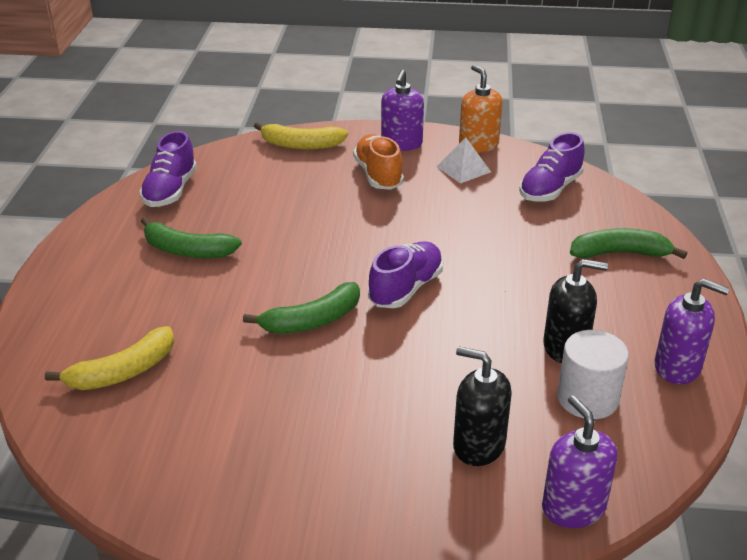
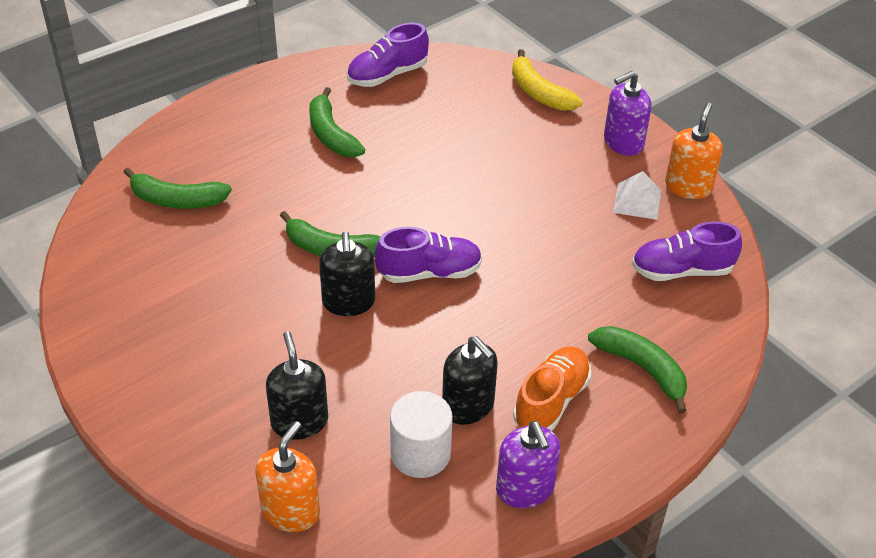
camera: 45 degrees right, 10 degrees up
yellow banana [45,326,174,390] -> green banana [123,168,232,209]
orange shoe [353,134,404,190] -> orange shoe moved to [513,346,591,431]
purple soap dispenser [542,395,617,528] -> orange soap dispenser [255,421,320,532]
none -> black soap dispenser [319,232,375,316]

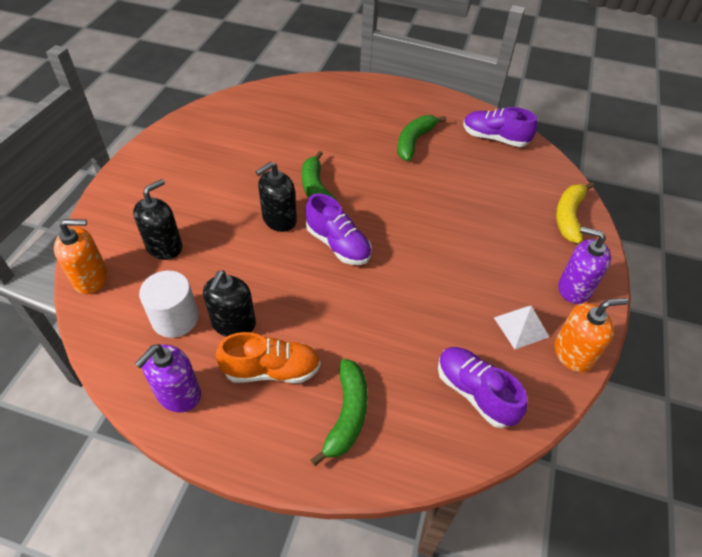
camera: 55 degrees right, 5 degrees up
green banana [123,168,232,209] -> none

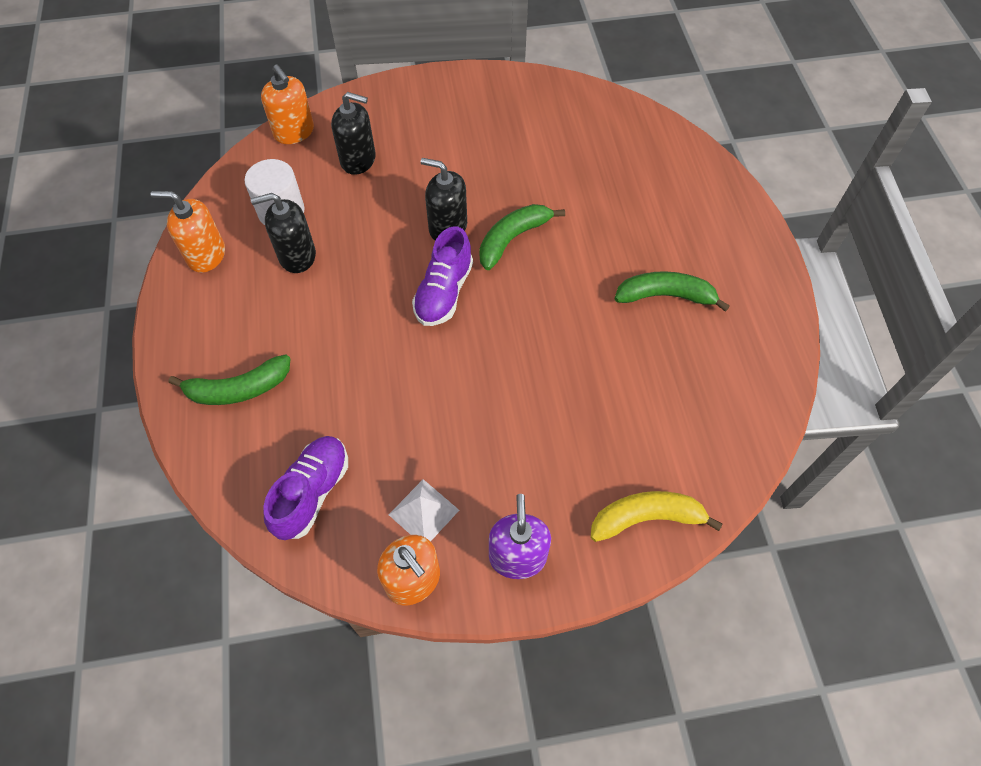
camera: 65 degrees right, 10 degrees up
purple soap dispenser [135,344,201,413] -> orange soap dispenser [151,191,225,273]
orange shoe [216,332,321,383] -> none
purple shoe [463,107,537,147] -> none

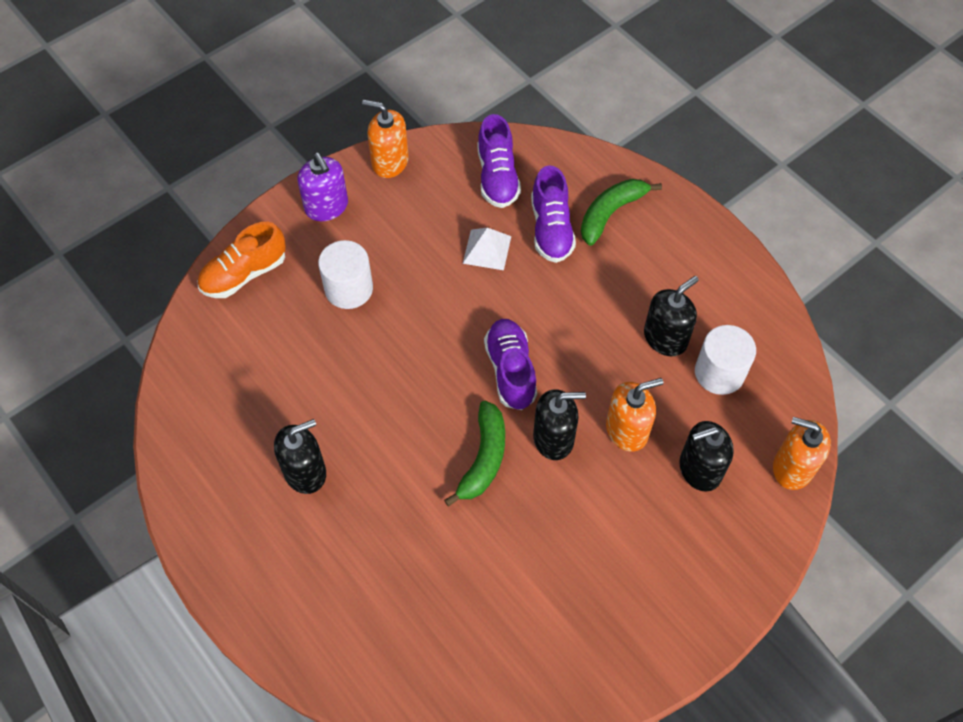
camera: 150 degrees right, 0 degrees up
orange soap dispenser [151,191,225,273] -> orange soap dispenser moved to [606,378,663,452]
white pyramid [389,479,459,542] -> white pyramid moved to [463,228,511,270]
yellow banana [591,491,723,542] -> orange shoe [197,222,286,298]
green banana [614,271,730,312] -> black soap dispenser [274,419,326,494]
none -> white cylinder [318,240,373,309]
none -> purple shoe [531,165,576,263]

